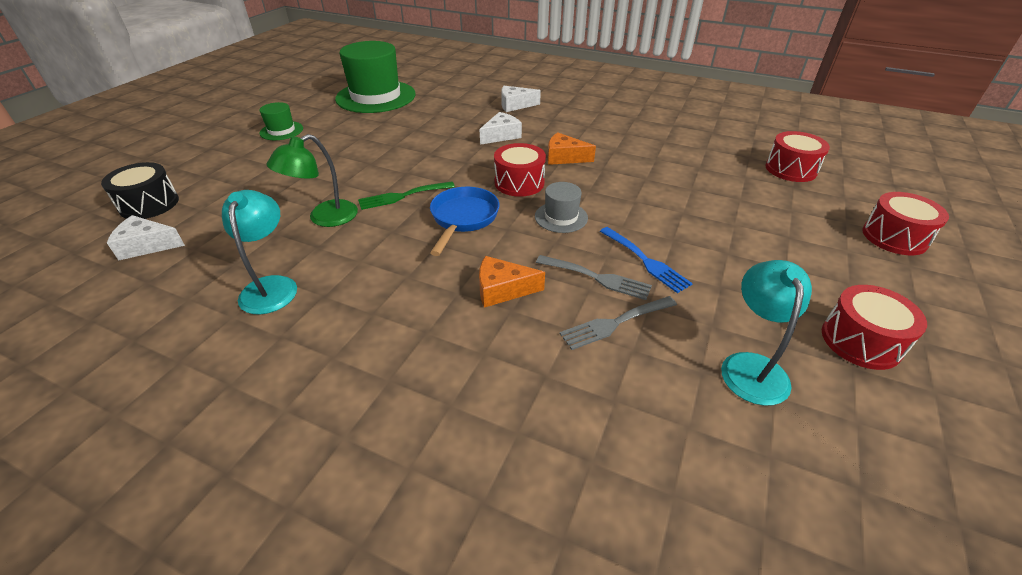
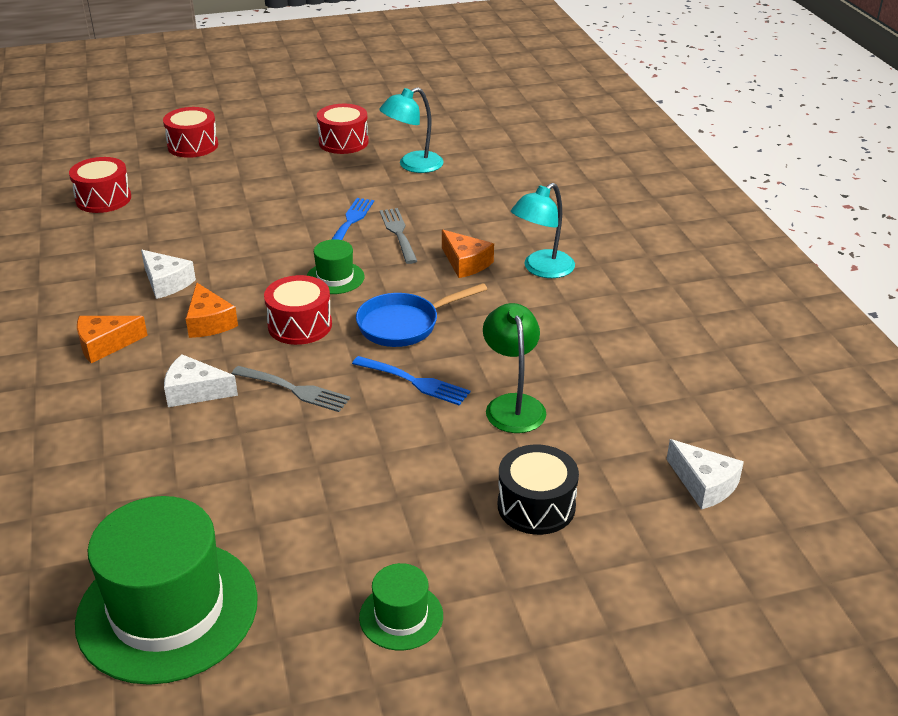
camera: 130 degrees left, 5 degrees down
black drum [101,162,179,219] -> black drum moved to [498,445,579,535]
turquoise lamp [222,190,297,314] -> turquoise lamp moved to [511,183,575,278]
green lamp [266,134,358,227] -> green lamp turned 105 degrees counterclockwise [483,303,546,433]
green fork [358,181,455,210] -> blue fork [352,356,470,406]
white cheese [501,86,541,112] -> white cheese moved to [141,250,196,299]
grey hat [535,182,588,233] -> green hat [306,239,365,294]
grey fork [560,296,677,350] -> grey fork moved to [232,366,351,412]
none -> orange cheese [77,316,148,364]

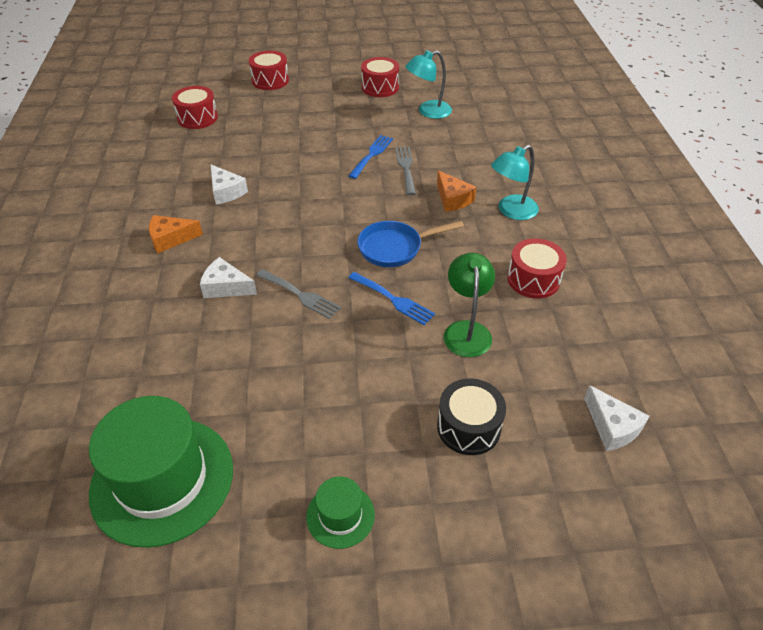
camera: 10 degrees right, 10 degrees up
orange cheese [186,283,238,338] -> none
red drum [264,275,332,345] -> red drum moved to [507,238,567,299]
green hat [306,239,365,294] -> none

